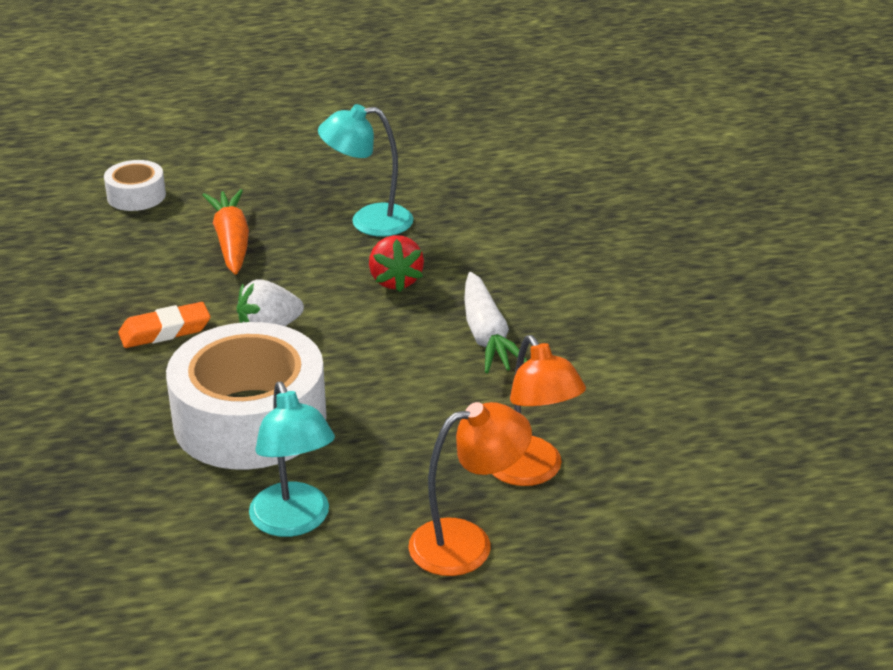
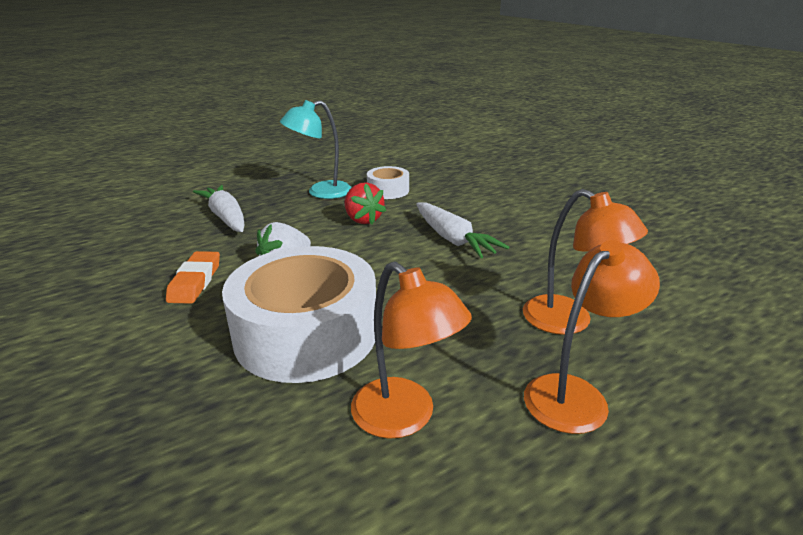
camera: 20 degrees left, 5 degrees down
white tape [104,160,166,211] -> white tape moved to [367,166,409,199]
orange eraser [118,302,211,348] -> orange eraser turned 45 degrees counterclockwise [166,251,220,304]
orange carrot [203,189,249,275] -> white carrot [193,185,245,232]
turquoise lamp [249,382,335,537] -> orange lamp [351,262,472,439]

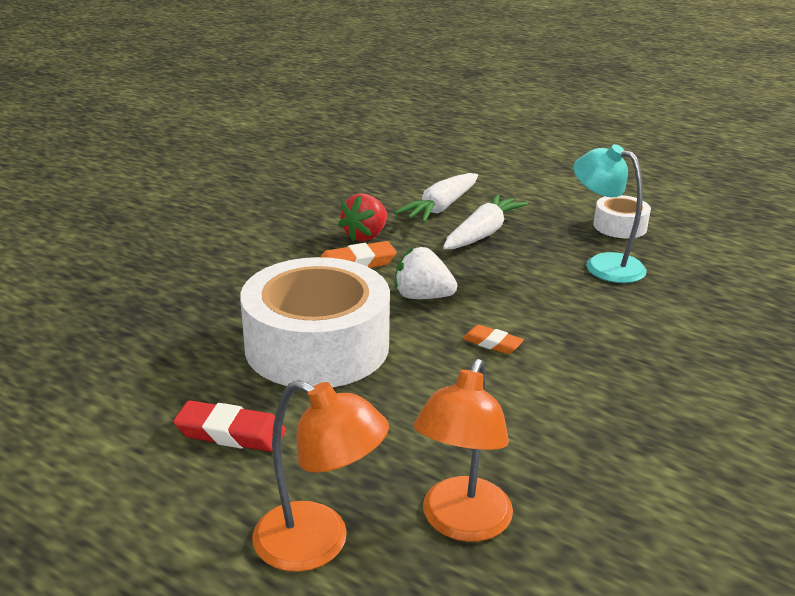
camera: 65 degrees right, 0 degrees up
red strawberry [345,182,386,224] -> red strawberry moved to [338,193,387,242]
orange lamp [351,262,472,439] -> red eraser [173,400,286,452]
white tape [367,166,409,199] -> white tape moved to [593,195,651,238]
white carrot [416,202,509,258] -> white carrot moved to [394,173,478,223]
none -> orange eraser [462,325,524,354]

